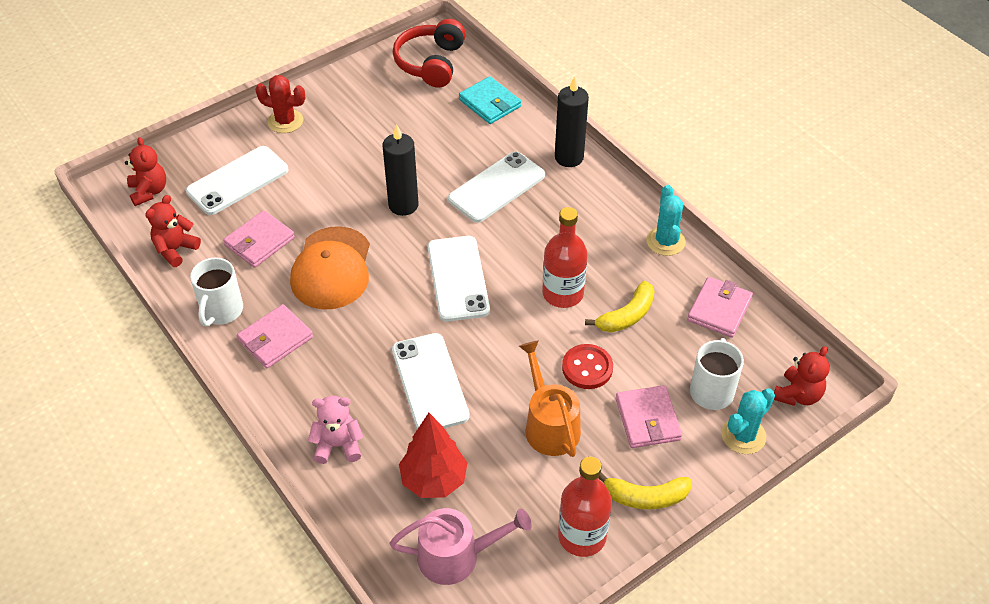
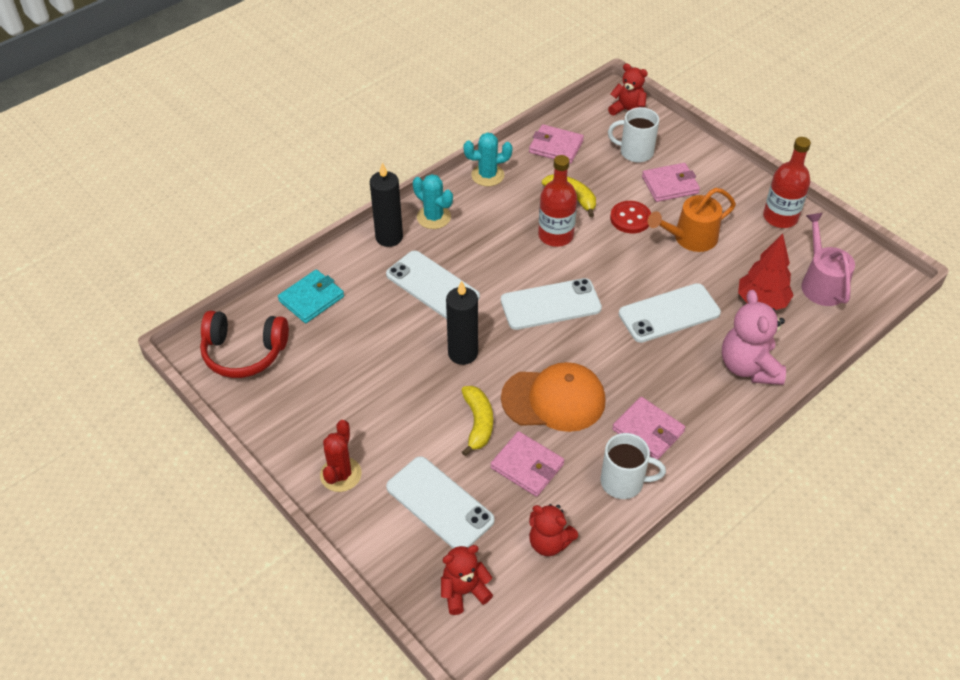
camera: 95 degrees left, 0 degrees up
pink teddy bear [308,396,363,464] -> pink teddy bear [722,290,786,385], size x1.54
yellow banana [599,473,691,509] -> yellow banana moved to [461,386,493,456]
turquoise cactus [722,388,775,454] -> turquoise cactus moved to [413,174,453,229]

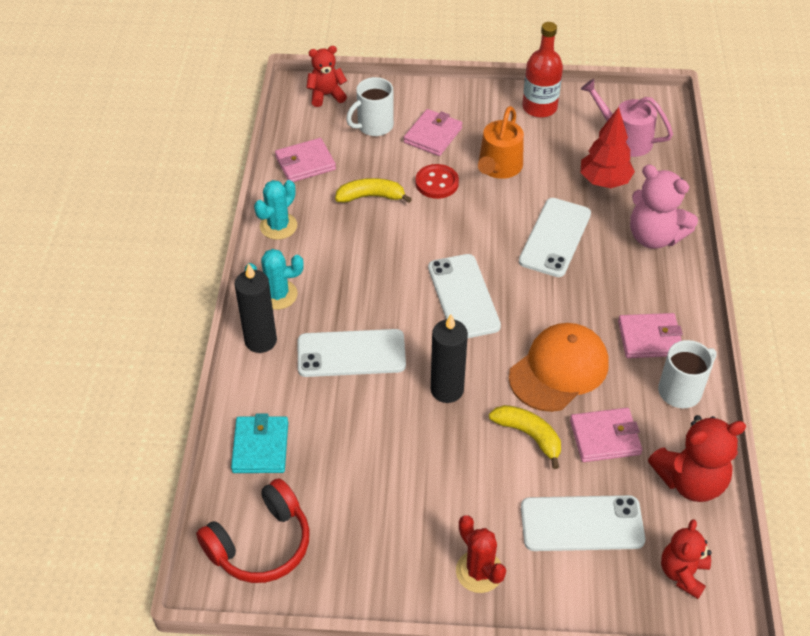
camera: 45 degrees left, 0 degrees up
white phone [501,278,602,330] -> white phone turned 45 degrees counterclockwise [428,254,501,338]
red teddy bear [529,504,578,556] -> red teddy bear [648,415,746,502], size x1.54
red bottle [538,155,577,247] -> none

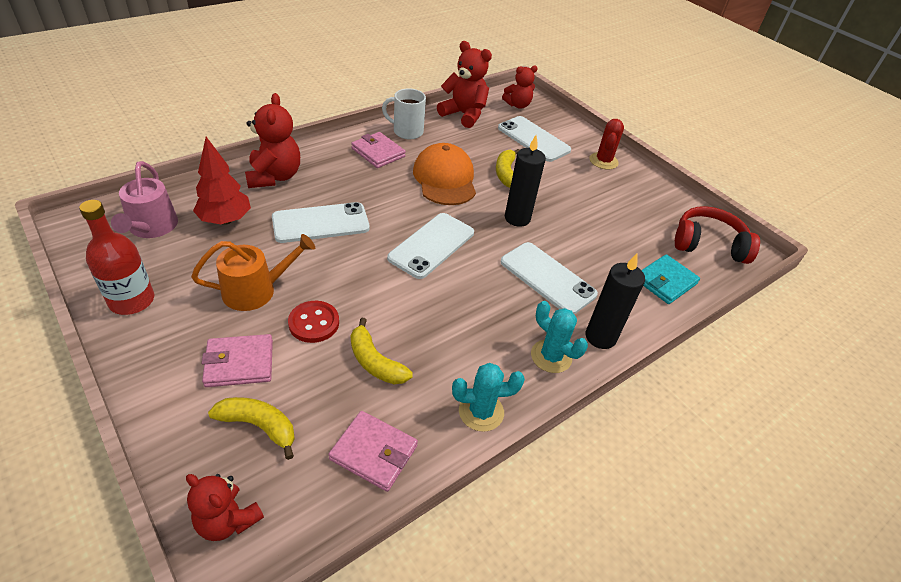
camera: 135 degrees left, 5 degrees down
white mug [346,77,394,136] -> yellow banana [208,397,295,460]
orange cap [509,323,609,412] -> orange cap turned 75 degrees clockwise [413,143,476,205]
pink wallet [570,408,642,462] -> none
pink teddy bear [630,165,698,249] -> red teddy bear [245,93,300,188]

